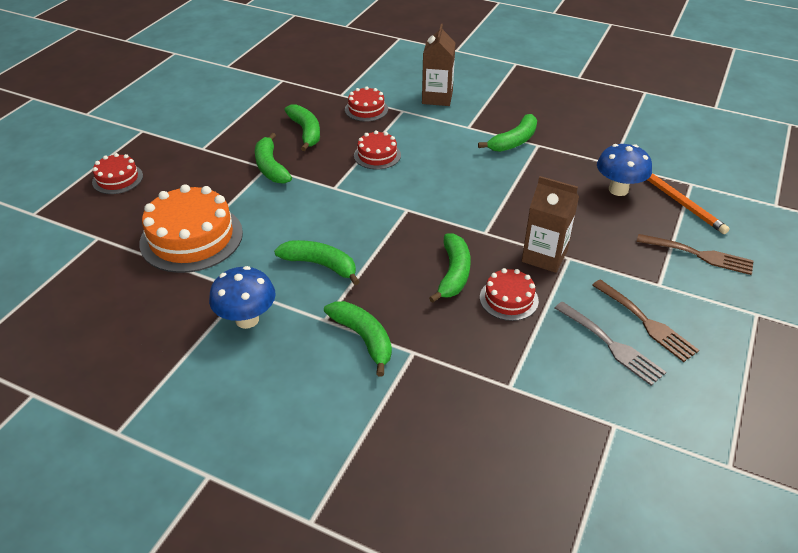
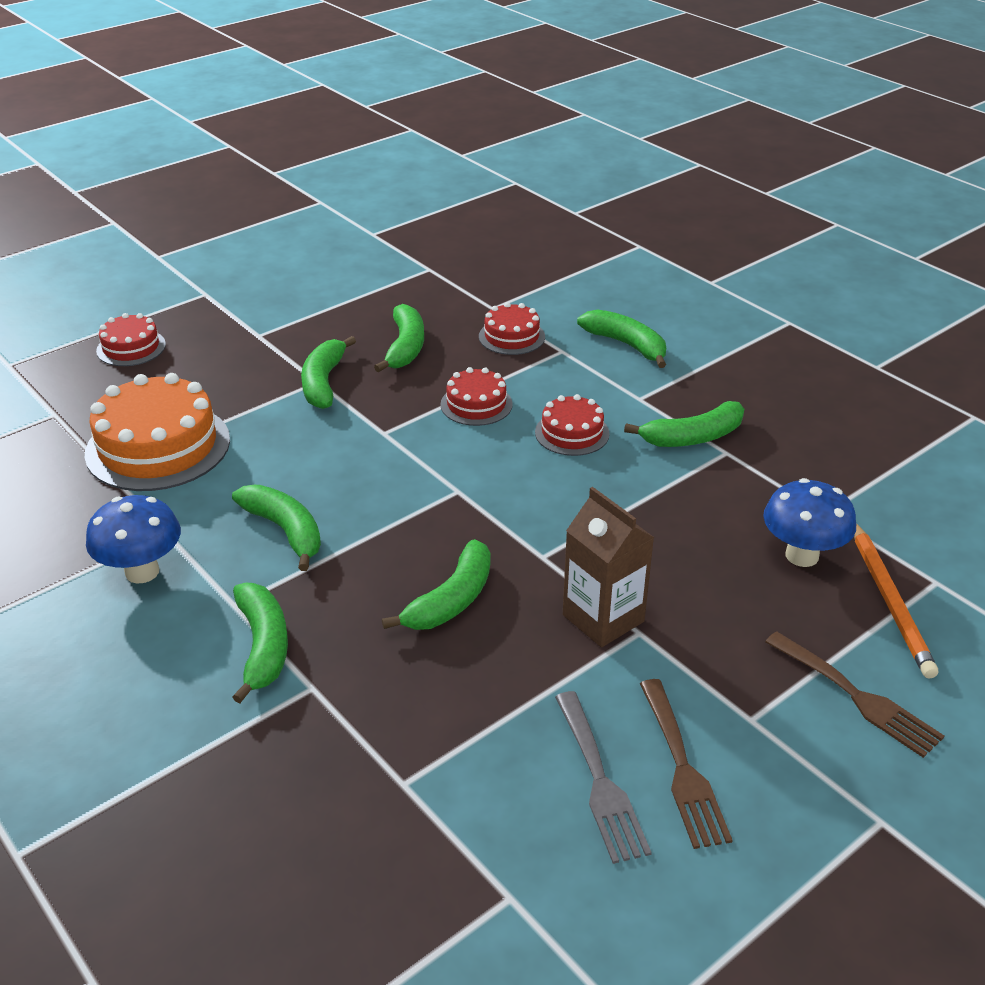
camera: 25 degrees right, 5 degrees down
brown carton [422,24,456,106] -> green banana [577,309,666,368]
red cake [480,268,539,321] -> red cake moved to [535,394,610,456]

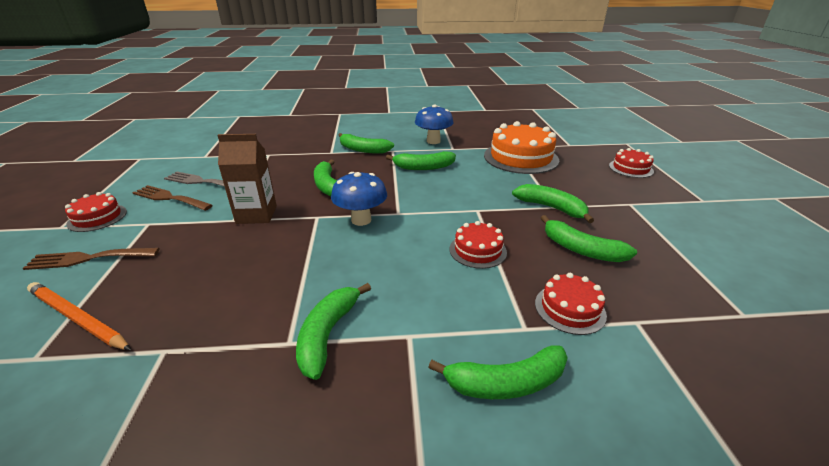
camera: 125 degrees right, 5 degrees down
red cake [535,394,610,456] -> red cake moved to [65,192,127,232]
blue mushroom [763,478,856,567] -> blue mushroom moved to [331,172,387,226]

